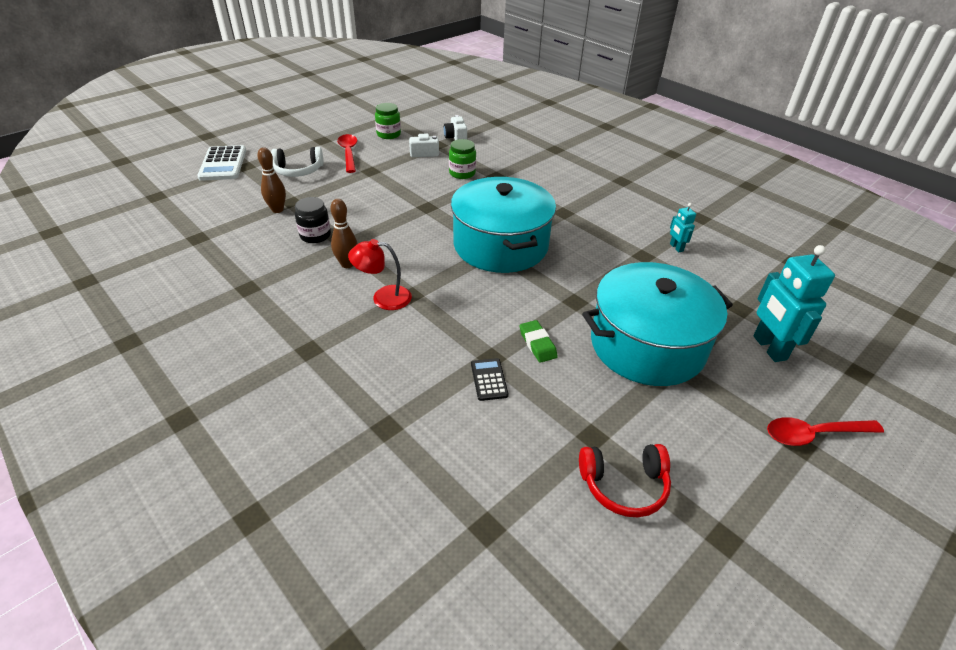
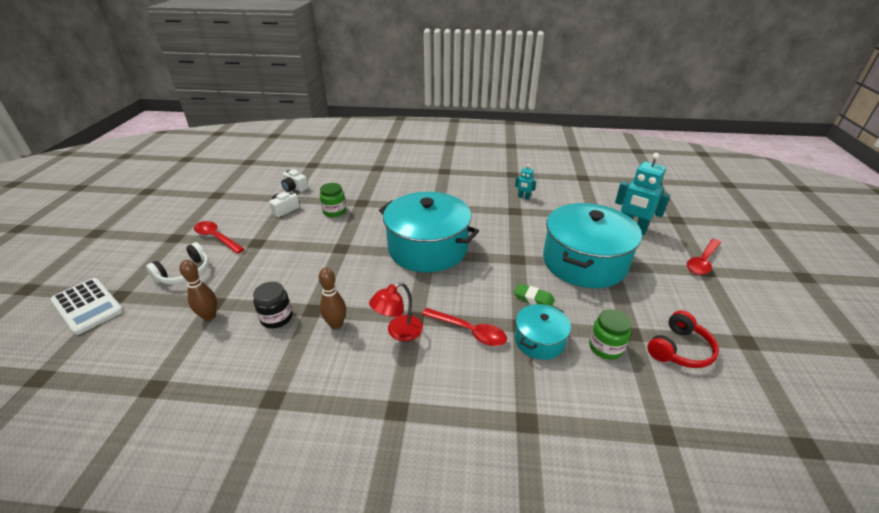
camera: 40 degrees left, 5 degrees down
green jar [375,103,401,139] -> green jar moved to [589,309,632,360]
black calculator [471,358,509,401] -> turquoise pot [515,304,571,360]
none -> red spoon [422,308,507,346]

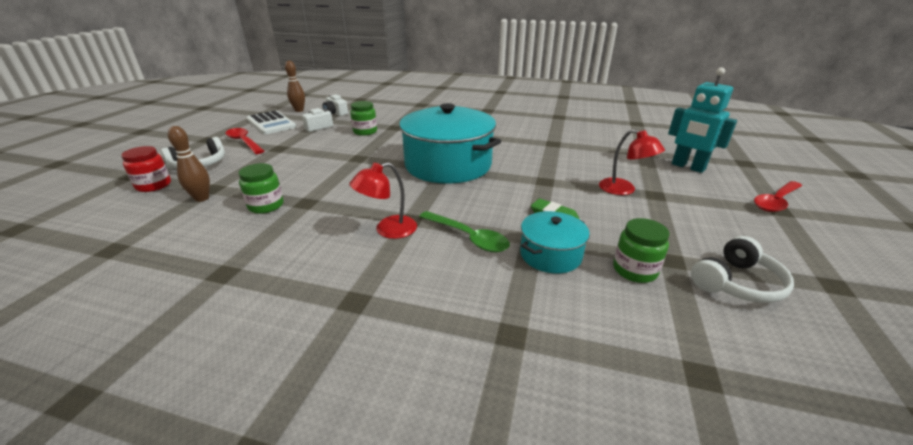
camera: 10 degrees right, 5 degrees down
white calculator [50,278,124,335] -> white calculator moved to [247,110,296,134]
black jar [253,282,292,328] -> green jar [238,163,283,214]
brown bowling pin [319,268,346,329] -> brown bowling pin moved to [285,61,305,112]
red spoon [422,308,507,346] -> green spoon [419,211,510,252]
turquoise robot [515,164,536,200] -> none
turquoise pot [543,203,642,288] -> red lamp [599,129,665,195]
red headphones [647,310,719,368] -> white headphones [691,236,794,303]
none -> red jar [121,146,171,192]

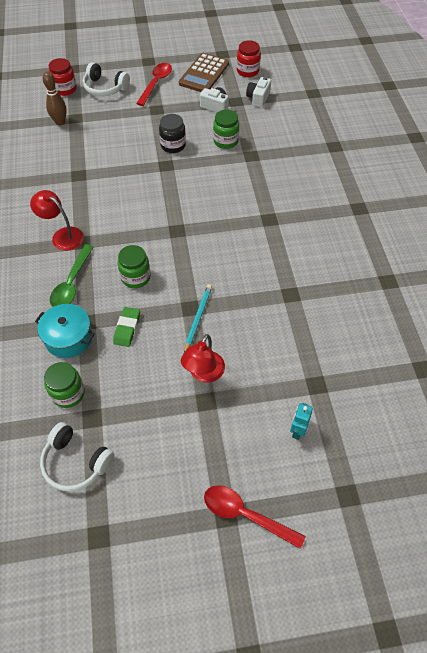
camera: 65 degrees right, 25 degrees up
green jar [238,163,283,214] -> green jar moved to [118,245,151,288]
white calculator [247,110,296,134] -> brown calculator [179,53,229,92]
brown bowling pin [285,61,305,112] -> red jar [237,40,261,77]
turquoise pot [399,103,501,184] -> none
turquoise robot [668,67,737,173] -> turquoise robot [290,403,313,440], size x0.50
none -> black jar [159,114,186,153]
none -> turquoise pencil [184,284,212,352]

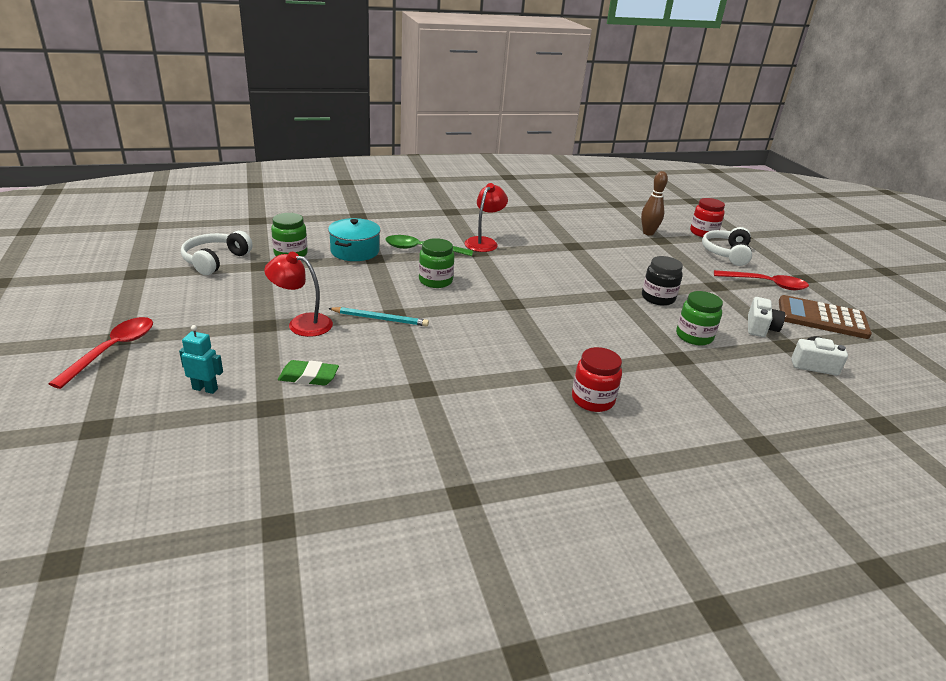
camera: 80 degrees right, 25 degrees down
green eraser [113,307,140,347] -> green eraser moved to [278,360,339,385]
red jar [237,40,261,77] -> red jar moved to [572,347,622,412]

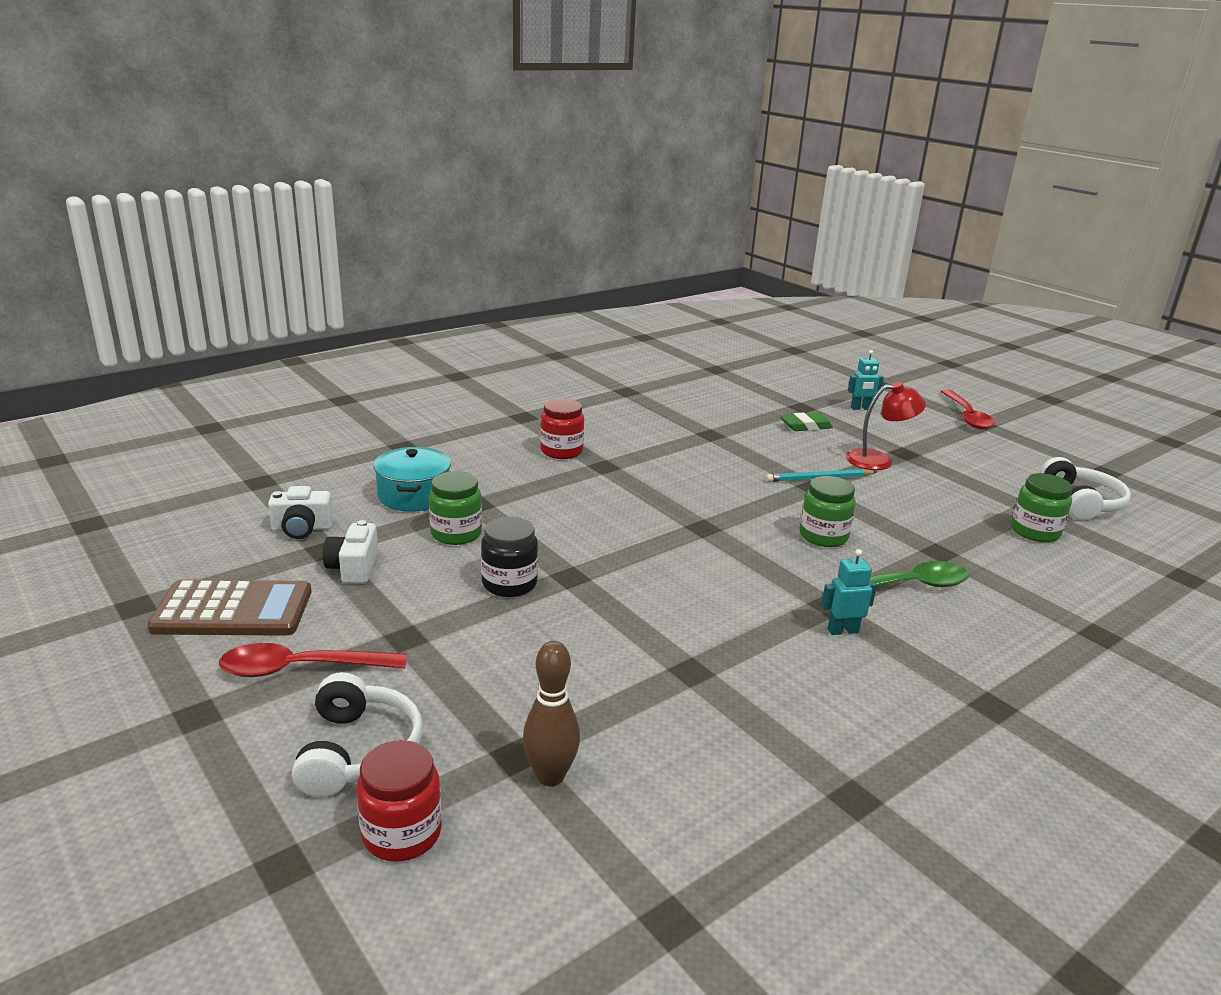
camera: 160 degrees right, 5 degrees down
turquoise pot [328,218,380,261] -> turquoise pot moved to [373,447,451,512]
red lamp [464,183,508,252] -> turquoise robot [821,549,877,635]

